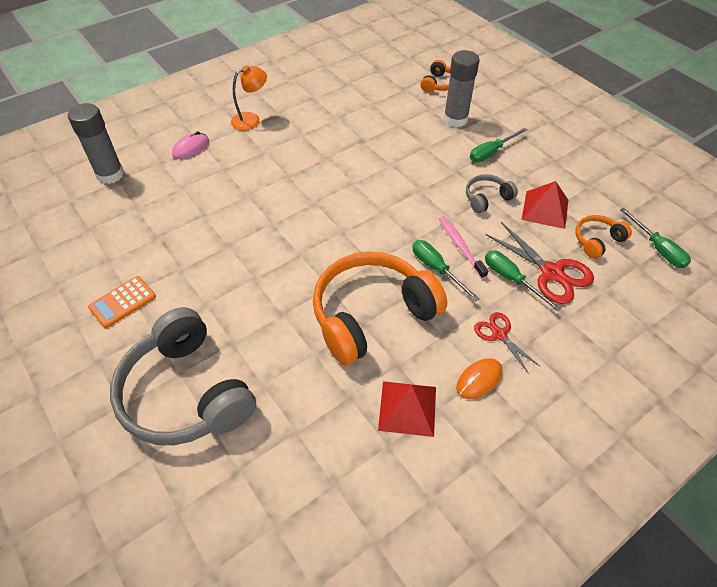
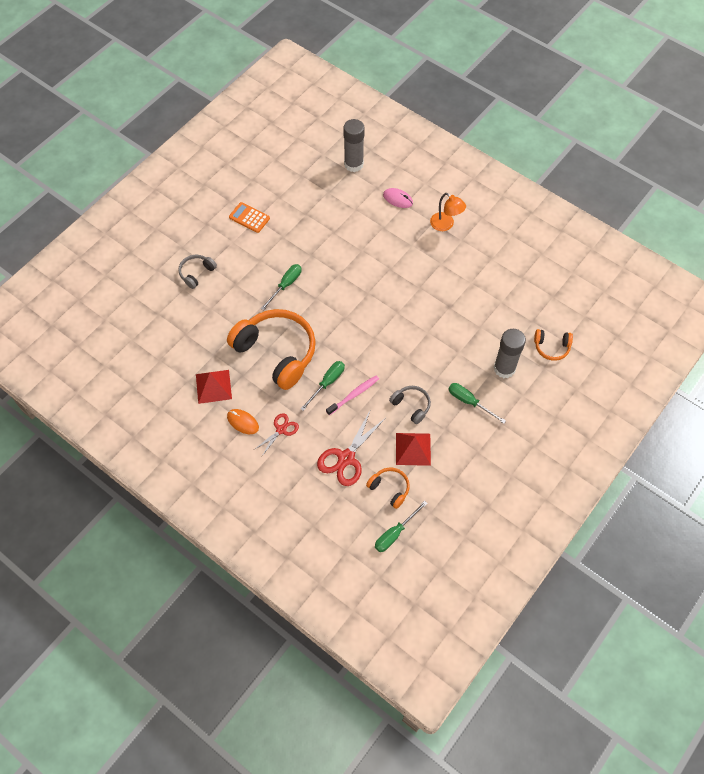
camera: 75 degrees right, 10 degrees up
grey headphones [110,307,256,445] -> grey headphones [178,255,217,289], size x0.46
green screwdriver [485,250,561,312] -> green screwdriver moved to [261,264,302,310]

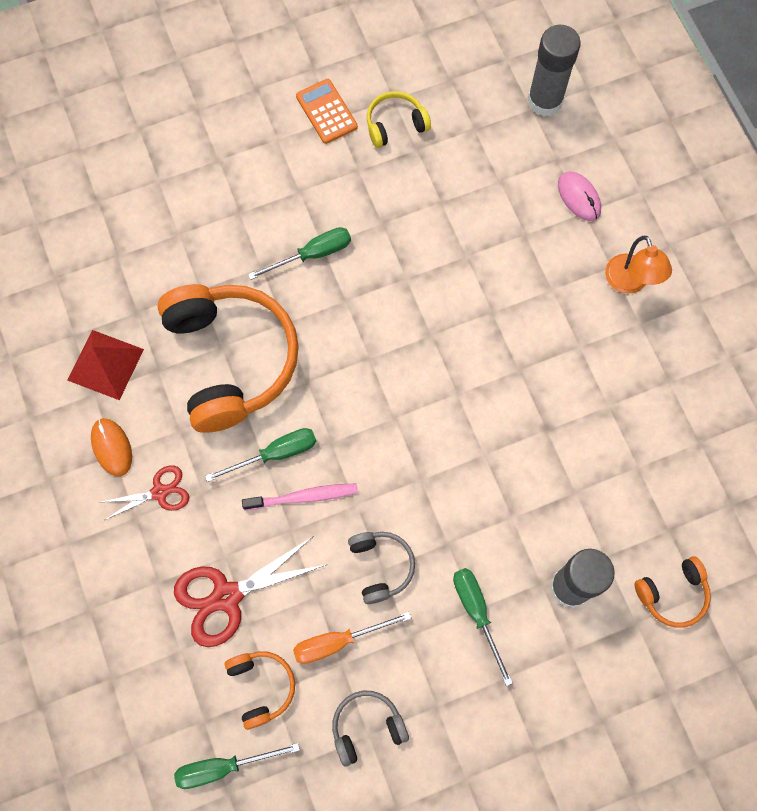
camera: 30 degrees right, 10 degrees up
grey headphones [178,255,217,289] -> grey headphones moved to [332,691,409,767]
red pyramid [396,433,431,466] -> orange screwdriver [293,612,411,664]
orange headphones [534,329,573,361] -> orange headphones turned 60 degrees counterclockwise [634,557,711,628]
none -> yellow headphones [367,91,431,148]

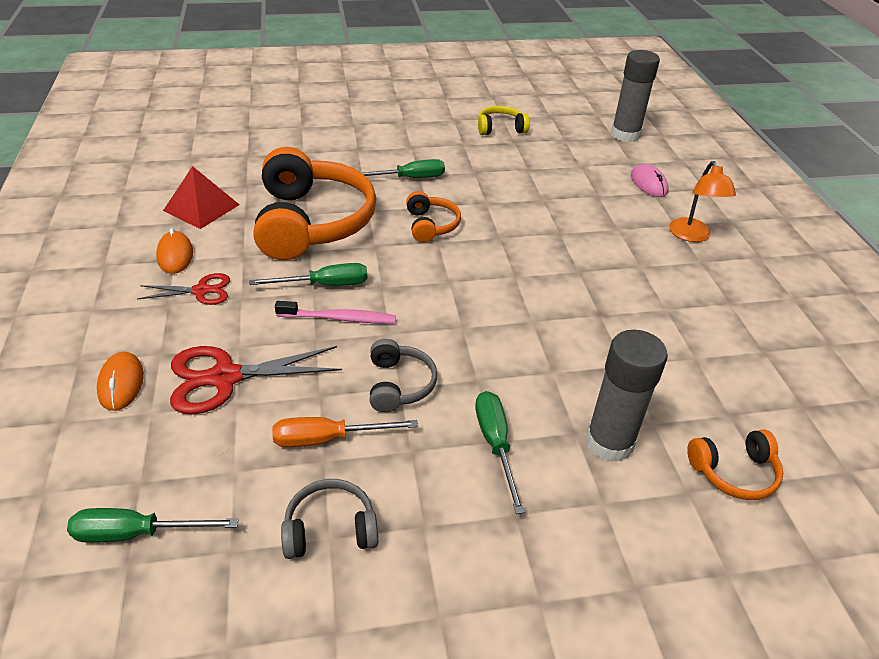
camera: 10 degrees right, 30 degrees down
orange headphones [225,651,295,730] -> orange headphones moved to [406,191,461,242]
orange calculator [296,79,358,144] -> none
none -> orange mouse [97,352,144,411]

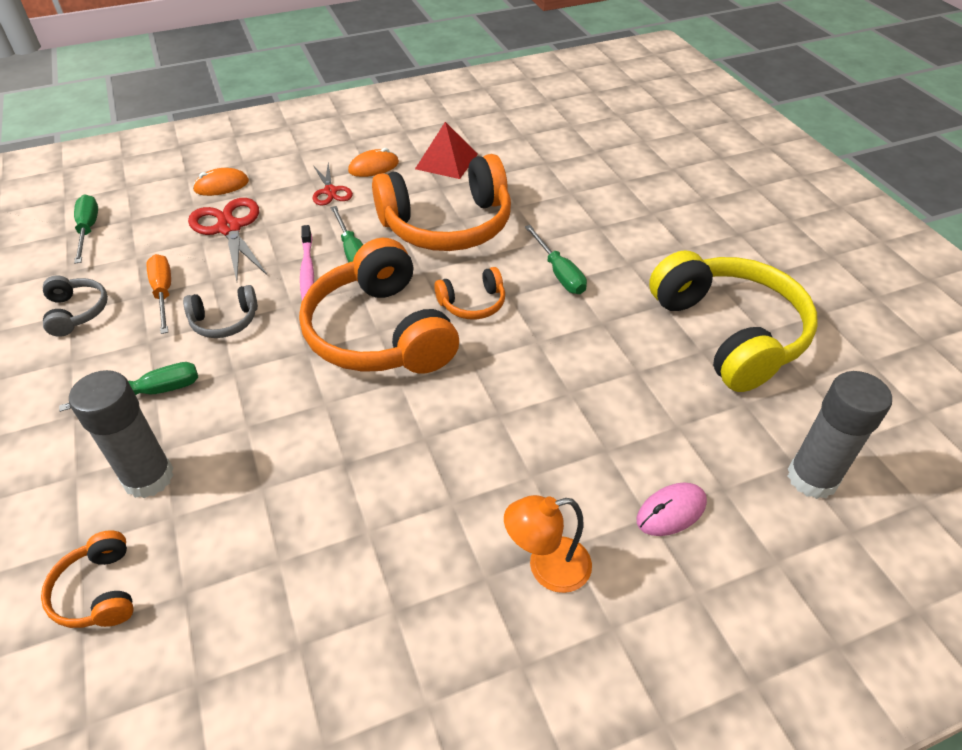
camera: 80 degrees right, 5 degrees up
yellow headphones [478,106,530,135] -> yellow headphones [649,250,817,392], size x2.19
none -> orange headphones [299,238,459,374]

